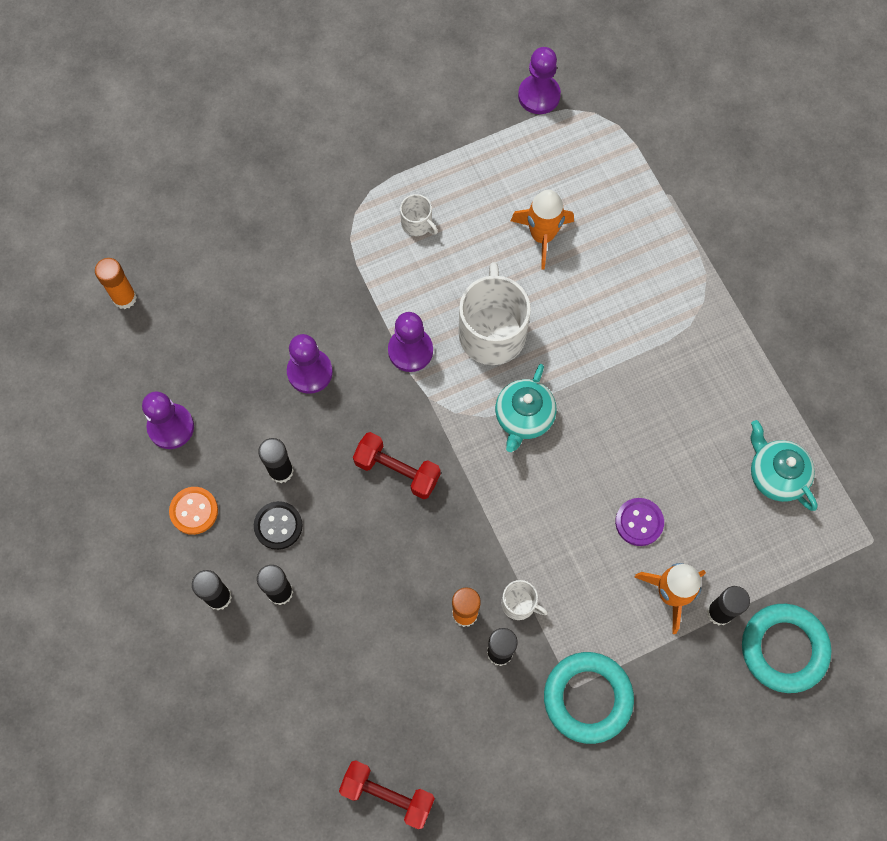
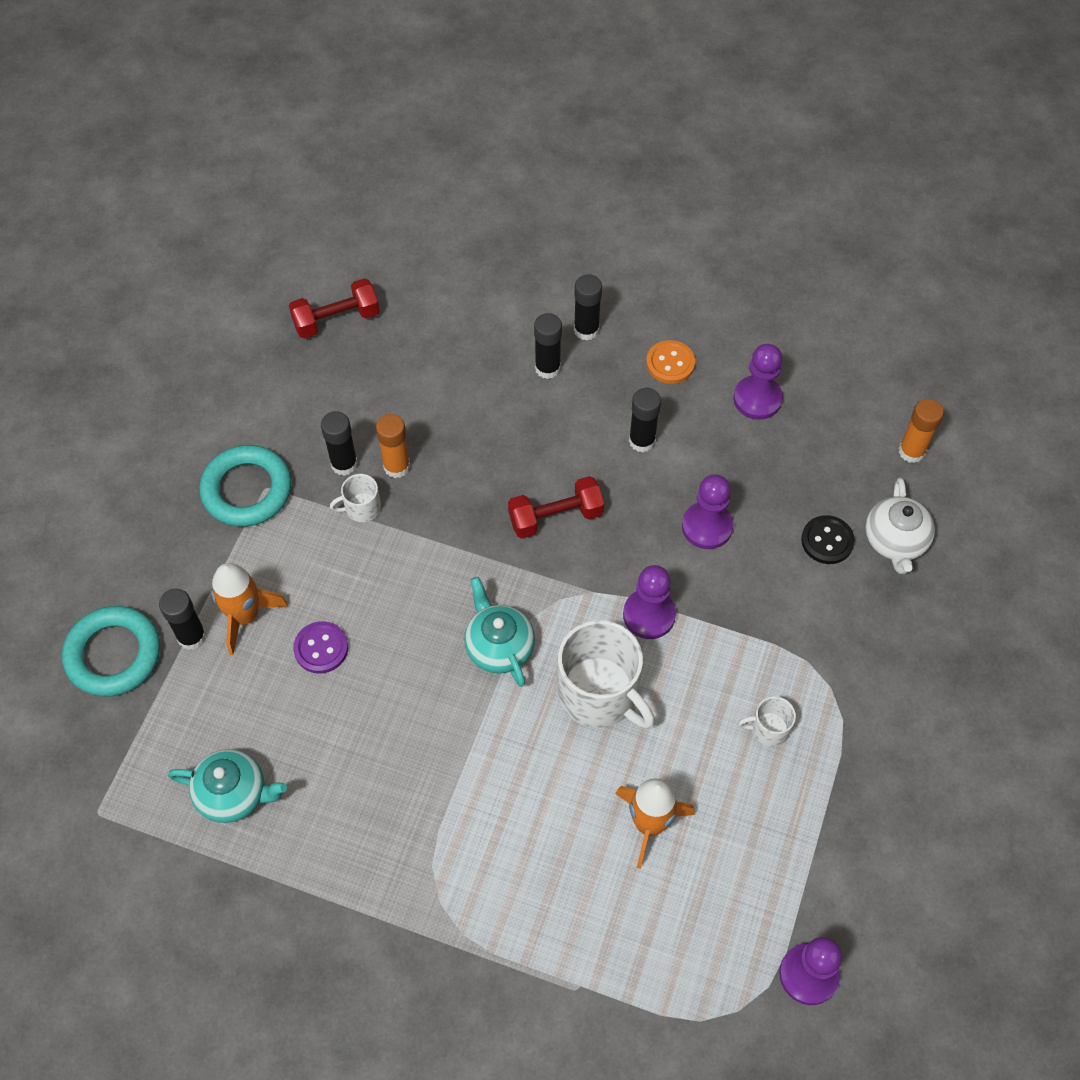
camera: 135 degrees right, 10 degrees down
black button [254,501,303,550] -> black button moved to [801,515,855,564]
none -> white teapot [866,478,935,574]

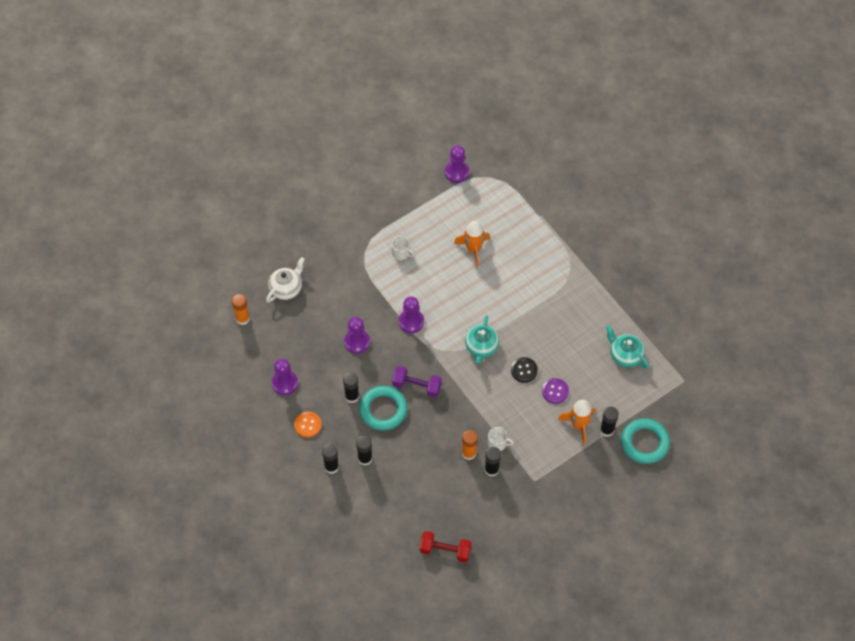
camera: 145 degrees left, 0 degrees up
turquoise ring [199,445,291,527] -> turquoise ring moved to [359,386,407,430]
red dumbbell [508,476,604,538] -> purple dumbbell [392,366,442,398]
white mug [557,620,655,729] -> none
black button [801,515,855,564] -> black button moved to [511,357,538,383]

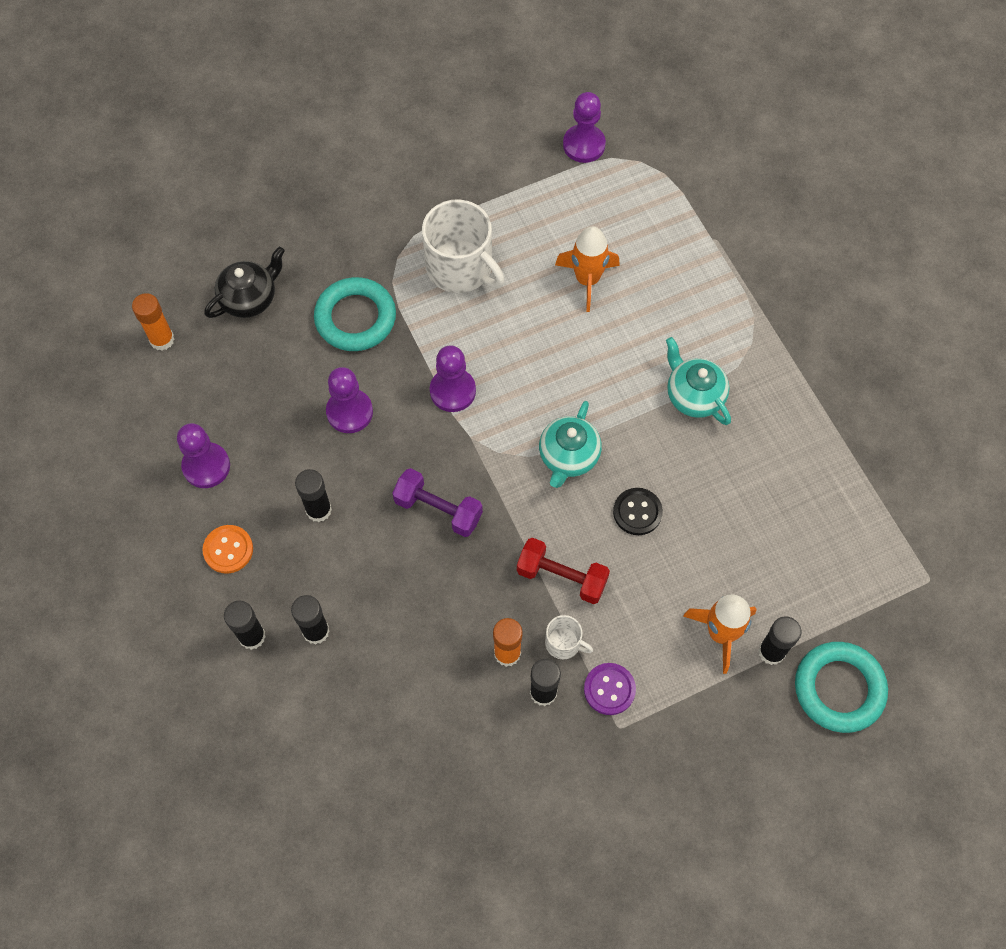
camera: 10 degrees right, 5 degrees up
white teapot [266,257,305,303] -> black teapot [204,247,285,318]
turquoise ring [359,386,407,430] -> turquoise ring moved to [314,277,396,351]
white mug [392,236,415,260] -> white mug [422,199,505,293], size x2.12
red dumbbell [420,531,471,563] -> red dumbbell moved to [517,538,610,604]
purple button [542,378,569,404] -> purple button moved to [584,663,636,715]
turquoise teapot [606,325,649,369] -> turquoise teapot moved to [666,337,731,425]

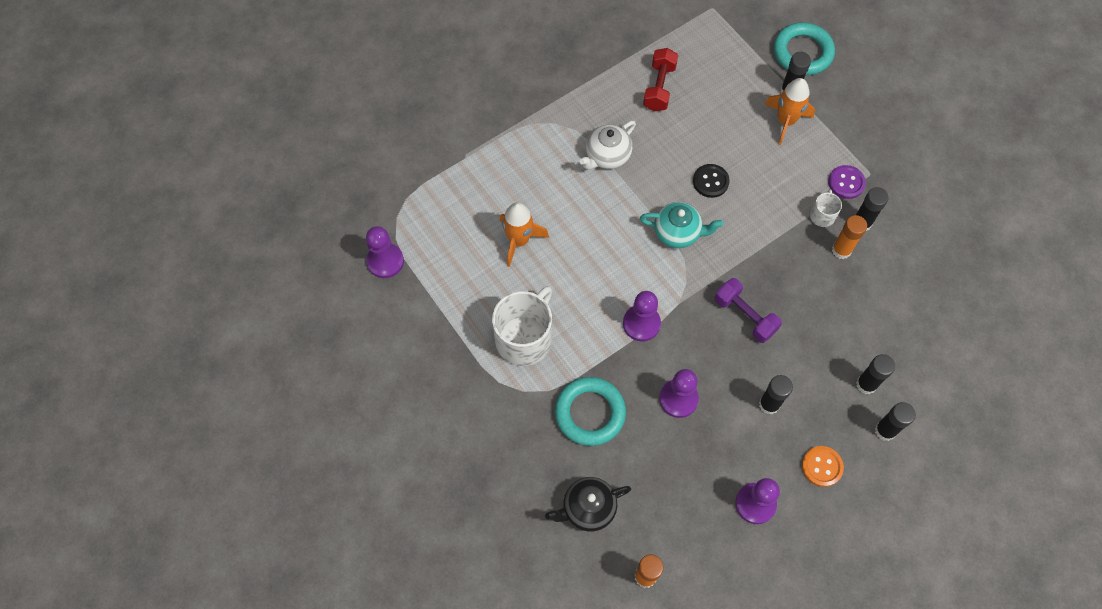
camera: 100 degrees left, 0 degrees up
black teapot [204,247,285,318] -> black teapot turned 60 degrees counterclockwise [545,477,631,532]
purple dumbbell [392,468,483,537] -> purple dumbbell turned 60 degrees counterclockwise [715,278,782,343]
red dumbbell [517,538,610,604] -> red dumbbell moved to [643,48,678,111]
turquoise teapot [666,337,731,425] -> white teapot [579,121,636,170]

